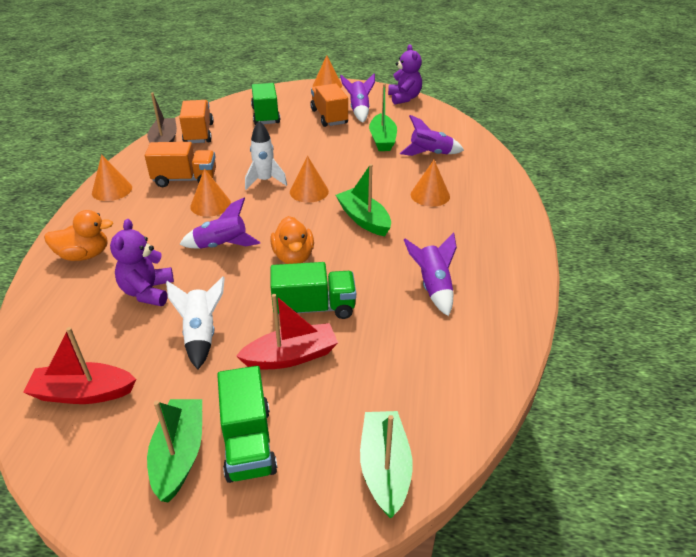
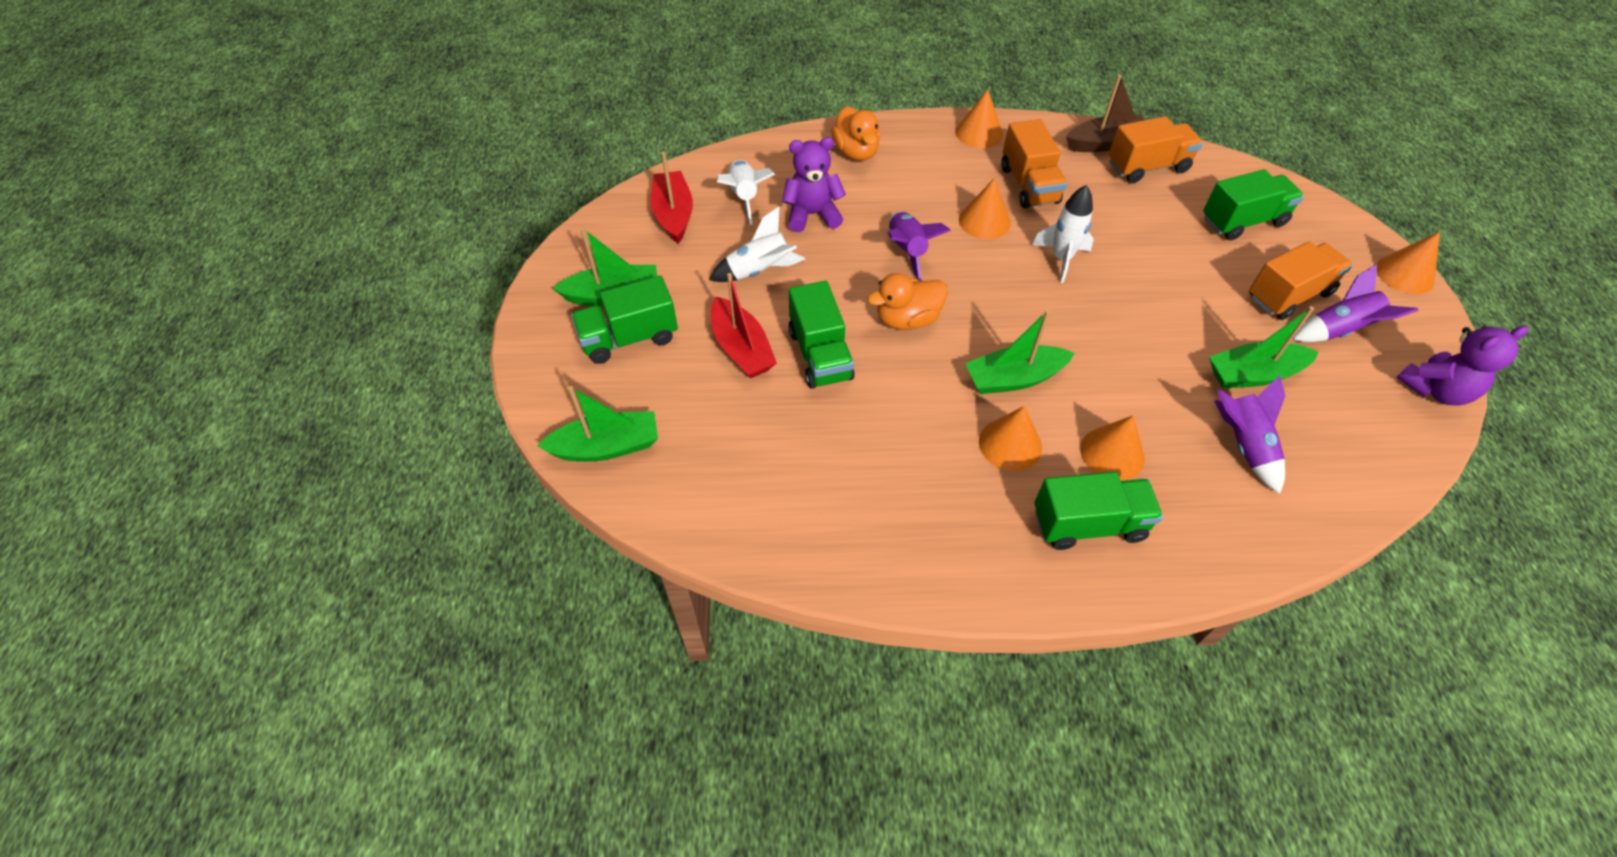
camera: 80 degrees right, 15 degrees up
orange cone [290,156,329,203] -> orange cone moved to [979,406,1042,471]
green boat [336,164,391,236] -> green boat turned 150 degrees counterclockwise [965,310,1074,394]
purple rocket [404,232,457,316] -> none
none -> white rocket [717,160,775,225]
none -> green truck [1034,472,1163,550]

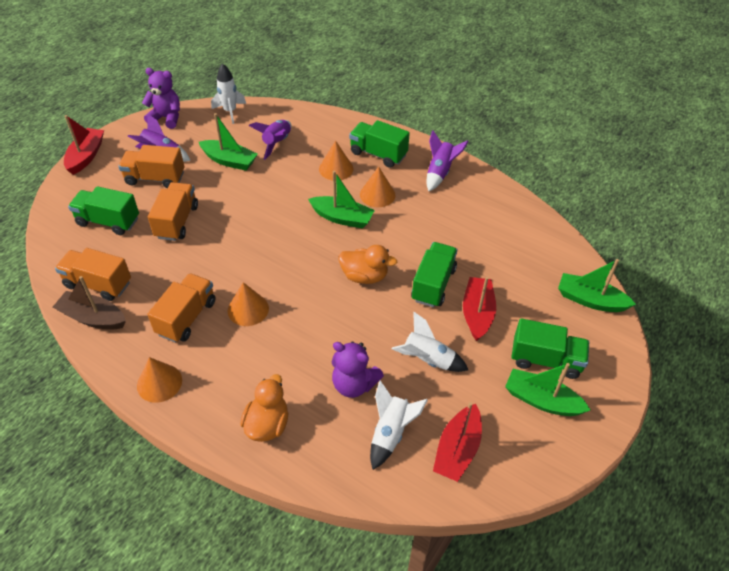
camera: 145 degrees left, 5 degrees down
purple rocket [888,211,951,282] -> purple rocket moved to [426,130,469,191]
white rocket [1032,185,1094,283] -> white rocket moved to [211,63,246,124]
orange cone [1377,232,1440,294] -> red boat [64,115,104,175]
none -> orange truck [148,182,198,241]

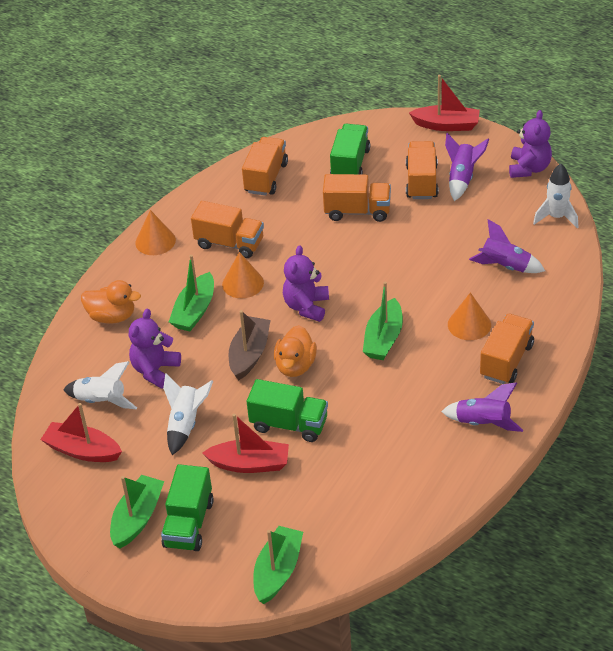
camera: 90 degrees right, 5 degrees down
brown boat [53,276,126,329] -> brown boat moved to [229,310,271,380]
green boat [199,113,258,171] -> green boat moved to [169,255,214,331]
green truck [349,120,410,168] -> orange truck [480,314,534,384]
orange cone [360,167,396,207] -> none
none -> purple teddy bear [283,246,329,322]

